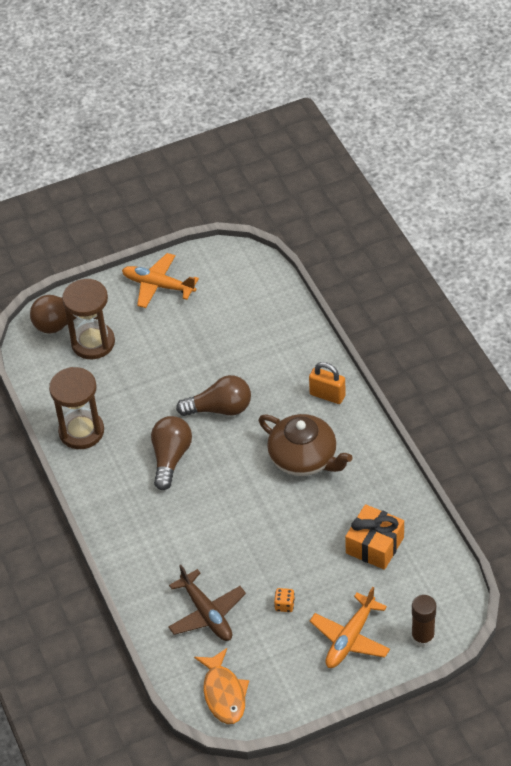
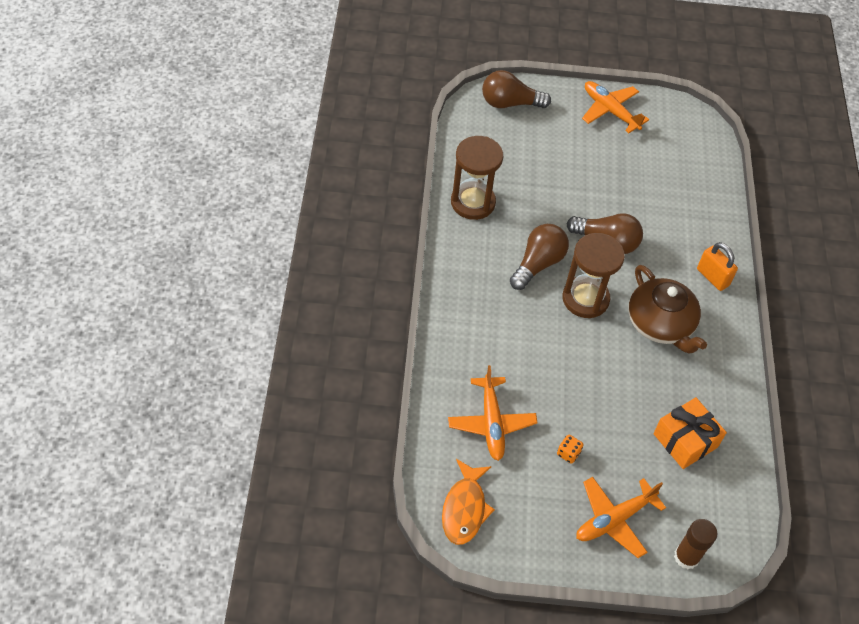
camera: 20 degrees right, 5 degrees up
brown hourglass [62,279,115,359] -> brown hourglass moved to [562,233,625,318]
brown plane [168,565,246,641] -> orange plane [448,365,538,461]

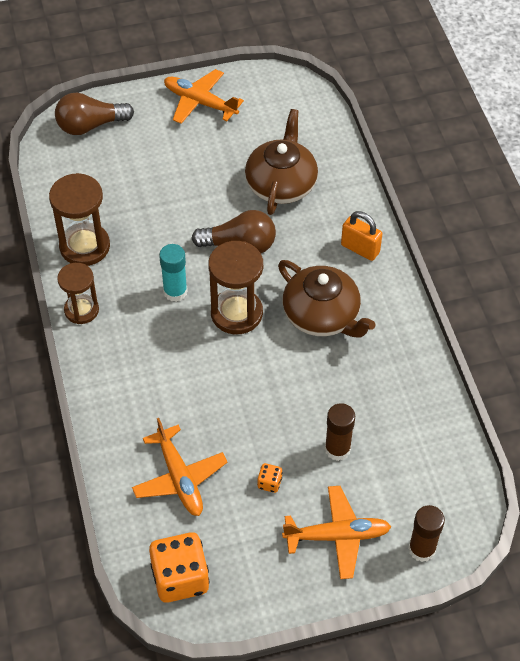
camera: 15 degrees left, 0 degrees up
orange fish [442,459,495,545] -> orange dice [149,532,210,603]
brown light bulb [510,224,569,290] -> turquoise glue stick [159,244,188,302]
orange plane [576,477,666,558] -> orange plane turned 135 degrees counterclockwise [282,486,392,579]
orange gift [653,397,727,469] -> none
none -> brown hourglass [57,263,99,324]
none -> brown teapot [245,109,318,215]
none -> brown glue stick [325,403,355,461]

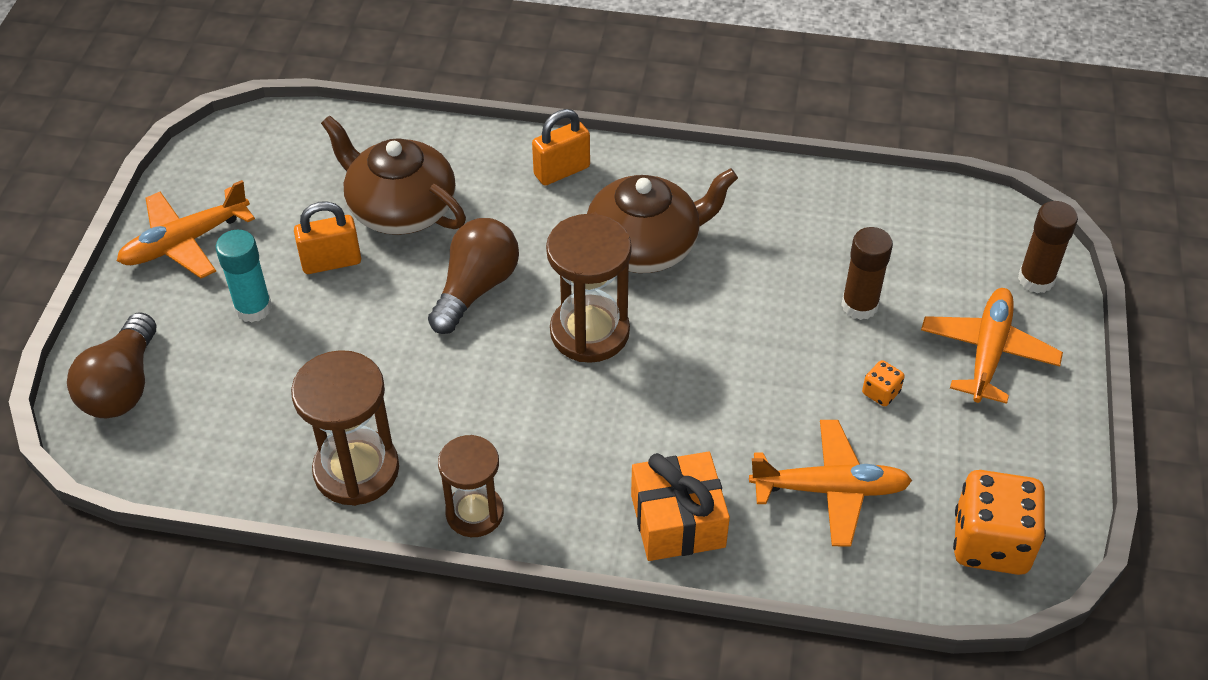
camera: 65 degrees left, 5 degrees down
turquoise glue stick [159,244,188,302] -> turquoise glue stick moved to [216,230,272,323]
none -> orange padlock [294,201,361,274]
none -> orange gift [631,452,730,561]

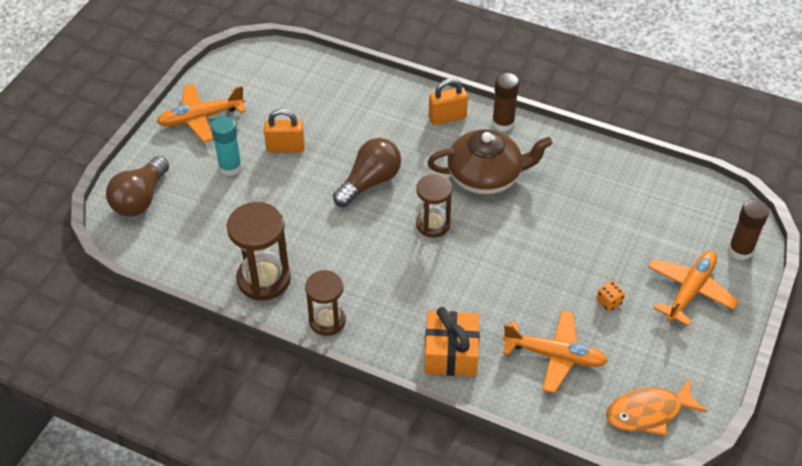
camera: 15 degrees right, 0 degrees up
brown teapot [321,116,466,235] -> none
brown hourglass [546,214,632,363] -> brown hourglass [416,174,452,238], size x0.66
brown glue stick [841,227,893,320] -> brown glue stick moved to [492,73,519,132]
orange dice [953,470,1046,575] -> orange fish [606,378,707,436]

